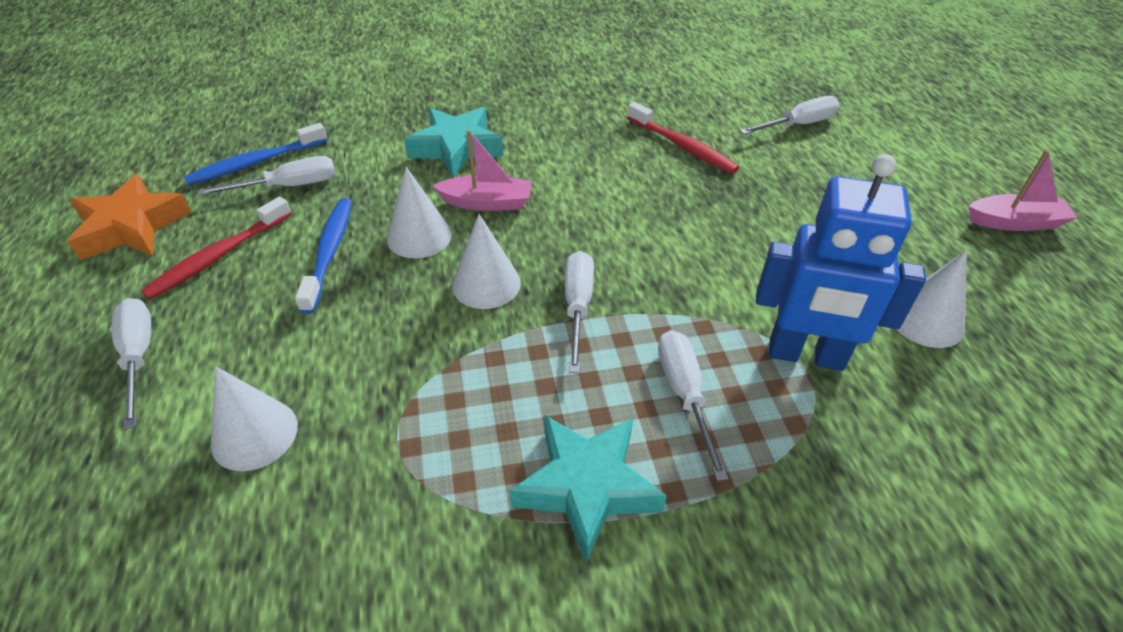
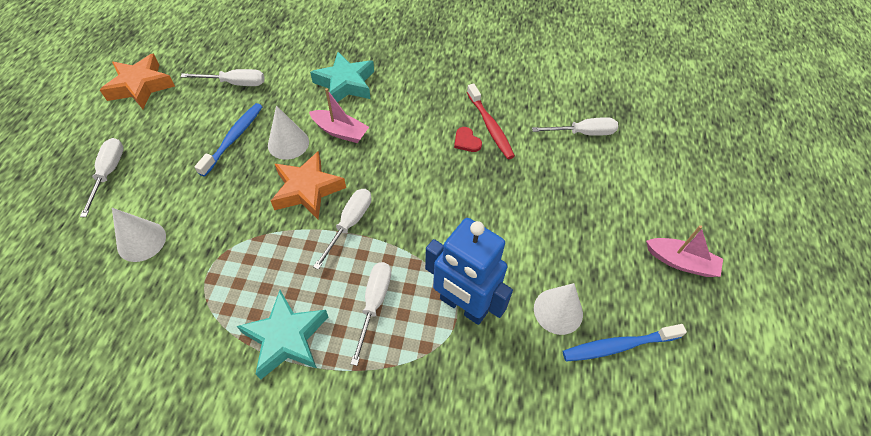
camera: 20 degrees right, 10 degrees up
red toothbrush [141,196,291,299] -> none
blue toothbrush [184,123,327,185] -> blue toothbrush moved to [563,324,687,362]
white cone [452,214,521,309] -> orange star [271,151,346,219]
none -> red heart [454,127,482,152]

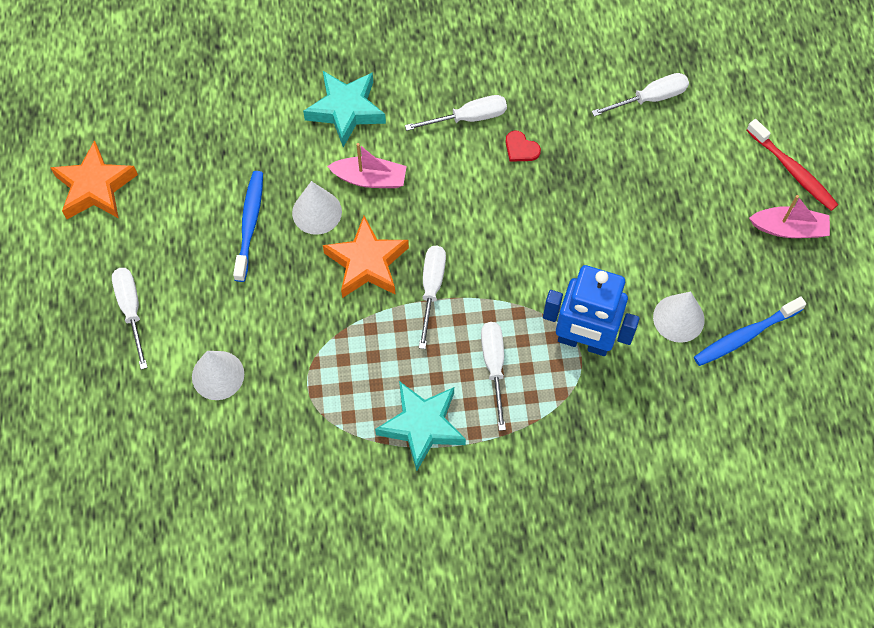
camera: 15 degrees left, 10 degrees up
white screwdriver [180,69,264,86] -> white screwdriver moved to [405,95,507,131]
red toothbrush [467,83,515,159] -> red toothbrush moved to [747,119,838,211]

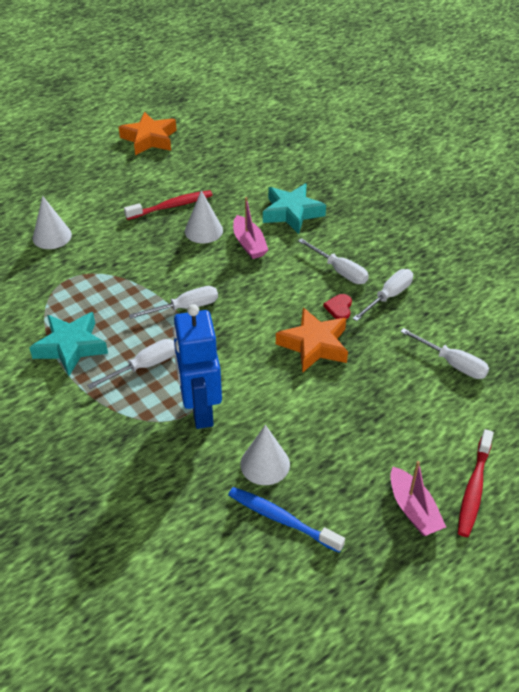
camera: 60 degrees right, 20 degrees down
white screwdriver [112,268,148,370] -> white screwdriver moved to [352,269,413,321]
blue toothbrush [233,171,263,282] -> red toothbrush [124,190,213,220]
orange star [323,216,409,298] -> orange star moved to [276,307,348,373]

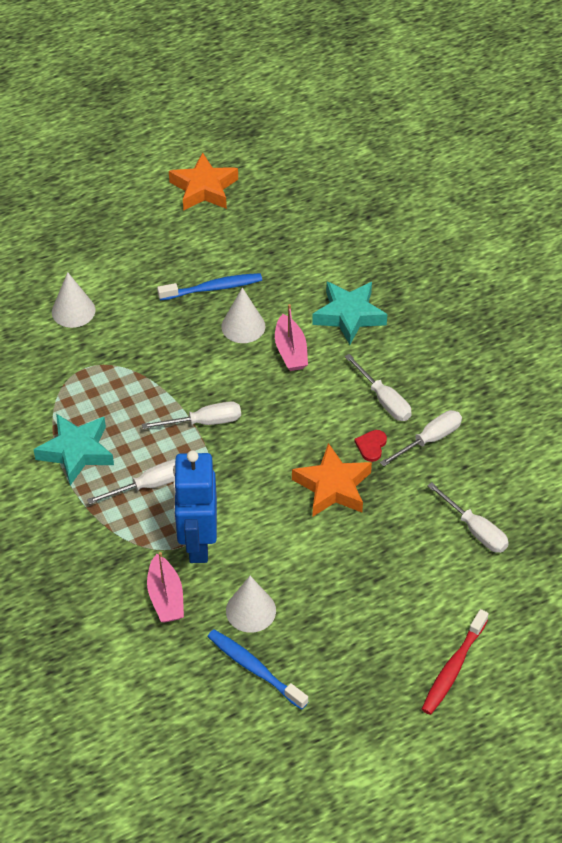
camera: 10 degrees right, 5 degrees up
red toothbrush [124,190,213,220] -> blue toothbrush [157,273,262,301]
pink boat [390,461,446,536] -> pink boat moved to [147,552,184,623]

